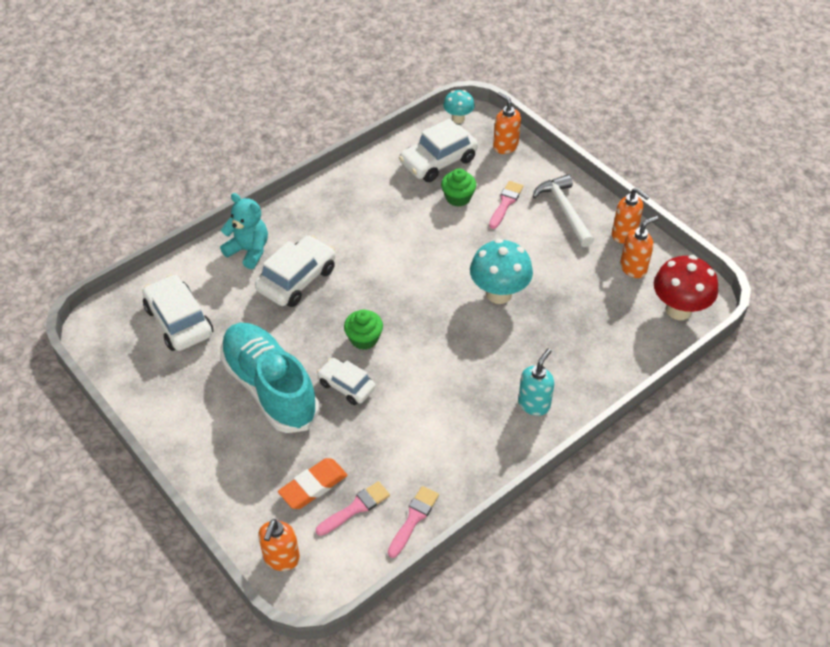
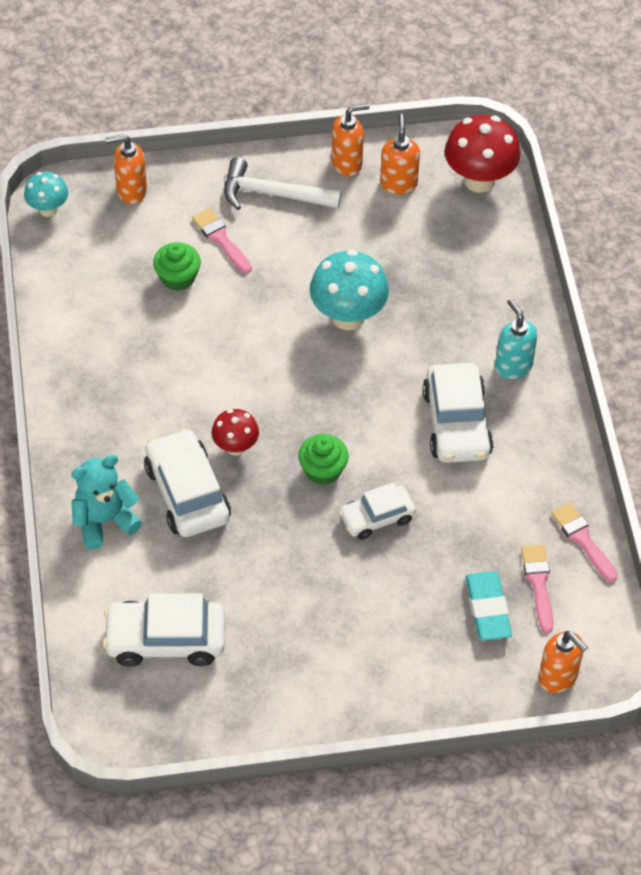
camera: 60 degrees left, 5 degrees up
turquoise shoe [220,323,319,433] -> none
orange eraser [278,458,348,509] -> turquoise eraser [465,571,512,641]
white car [399,118,478,182] -> white car moved to [422,363,494,463]
none -> red mushroom [211,409,259,456]

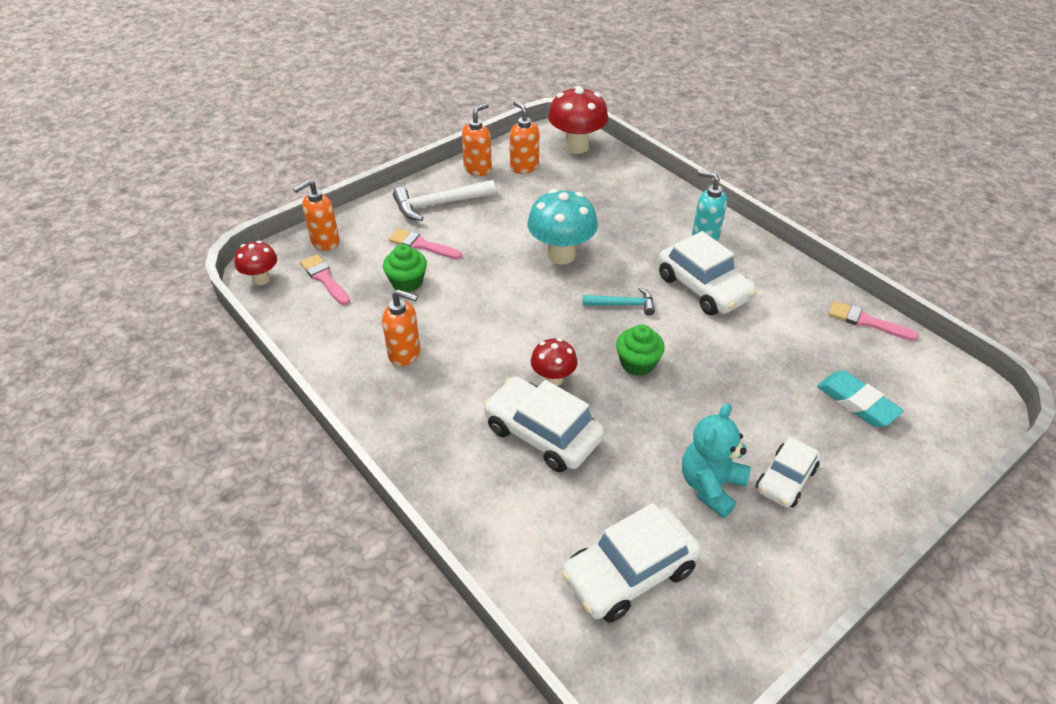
camera: 30 degrees left, 10 degrees down
turquoise mushroom [24,172,68,217] -> red mushroom [235,241,277,285]
turquoise teddy bear [71,454,142,549] -> turquoise teddy bear moved to [682,403,751,518]
white car [339,482,416,540] -> white car moved to [756,437,820,507]
pink brush [521,545,553,633] -> pink brush moved to [300,254,350,305]
orange soap dispenser [539,631,588,693] -> orange soap dispenser moved to [382,289,420,366]
none -> turquoise hammer [583,287,655,316]

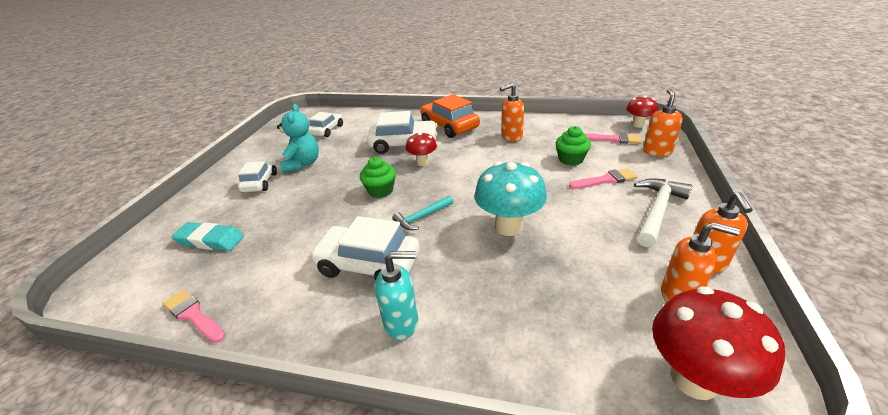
camera: 145 degrees right, 10 degrees down
white car [561,503,701,623] -> white car [308,112,343,137], size x0.63
pink brush [828,301,919,341] -> pink brush turned 135 degrees counterclockwise [162,290,226,343]
none -> orange car [420,94,480,138]

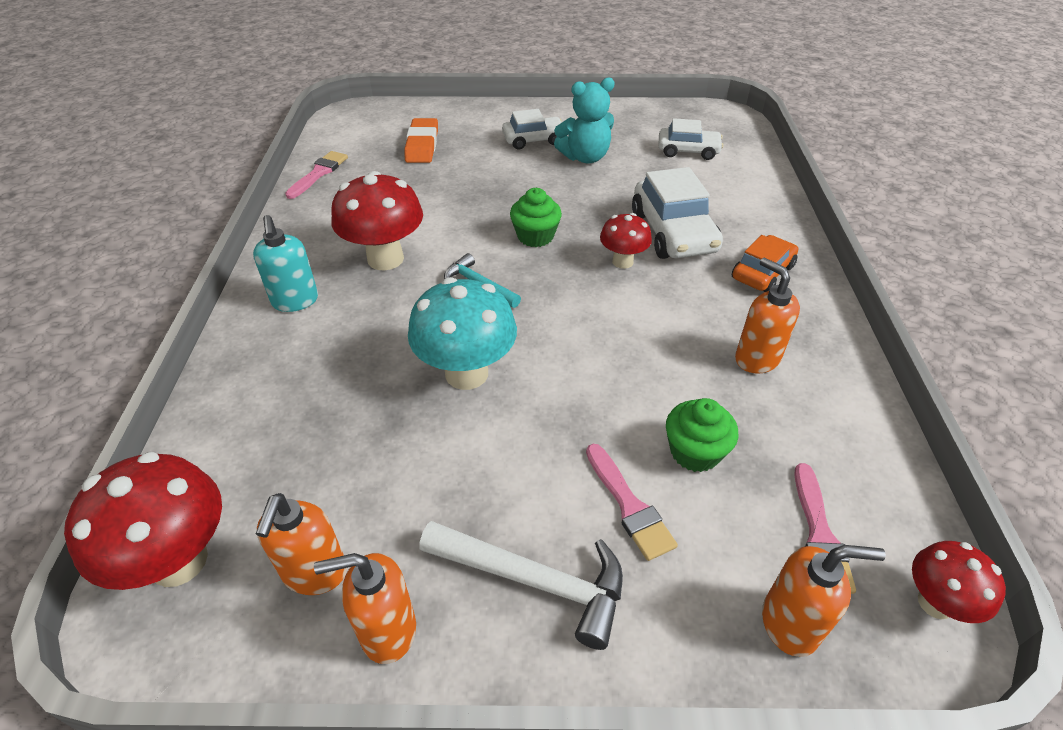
camera: 75 degrees right, 10 degrees up
turquoise eraser [171,222,244,251] -> orange eraser [404,118,438,163]
white car [309,216,420,281] -> red mushroom [331,171,423,270]
orange car [420,94,480,138] -> orange car [732,235,798,292], size x0.63

